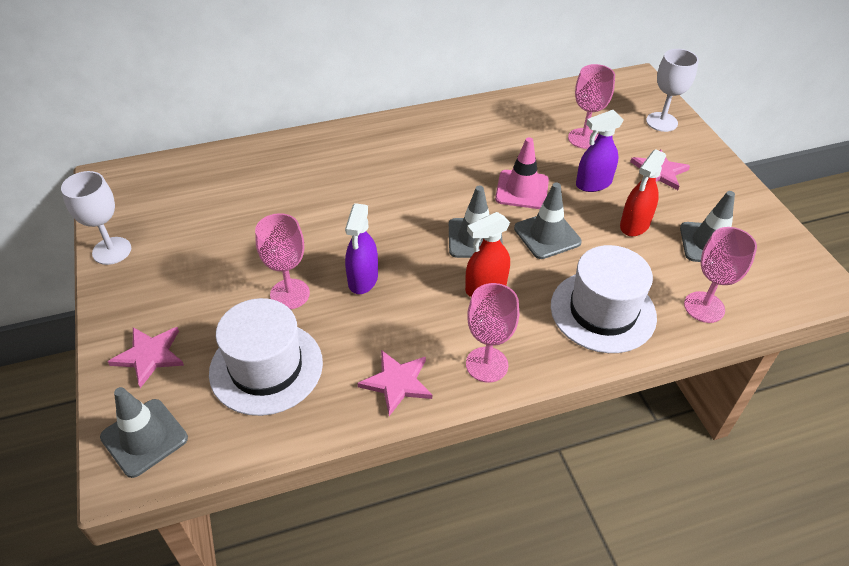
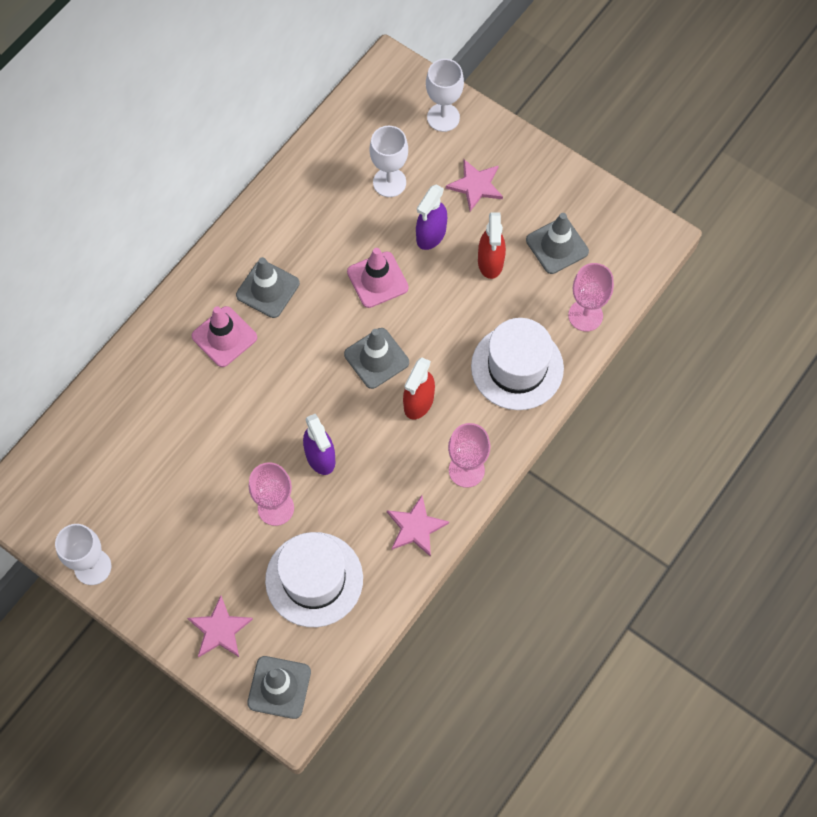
camera: 35 degrees left, 20 degrees up
grey traffic cone [514,182,582,259] -> grey traffic cone moved to [236,257,300,318]
pink goblet [568,64,615,149] -> white goblet [369,126,408,197]
none -> pink traffic cone [192,306,257,367]

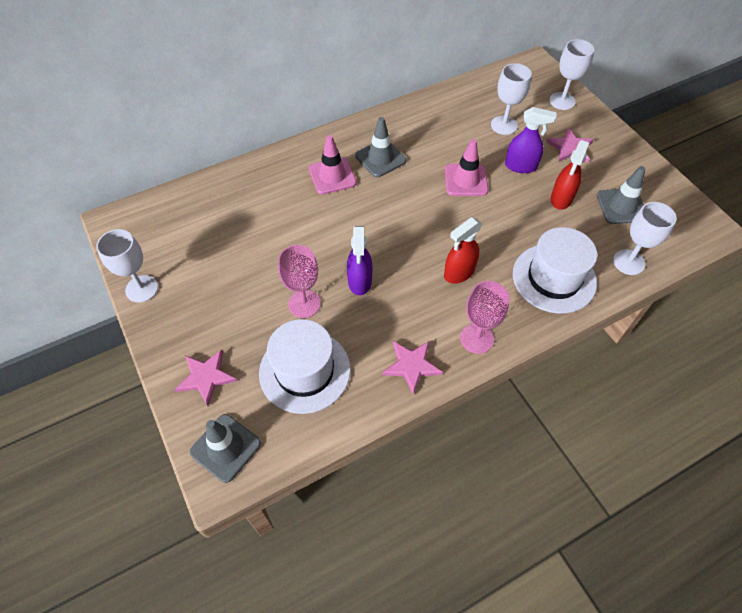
camera: 25 degrees right, 10 degrees down
grey traffic cone [344,328,409,389] -> none
purple spray bottle [416,185,447,250] -> purple spray bottle turned 135 degrees counterclockwise [505,107,557,173]
pink goblet [568,263,614,332] -> white goblet [613,202,677,275]

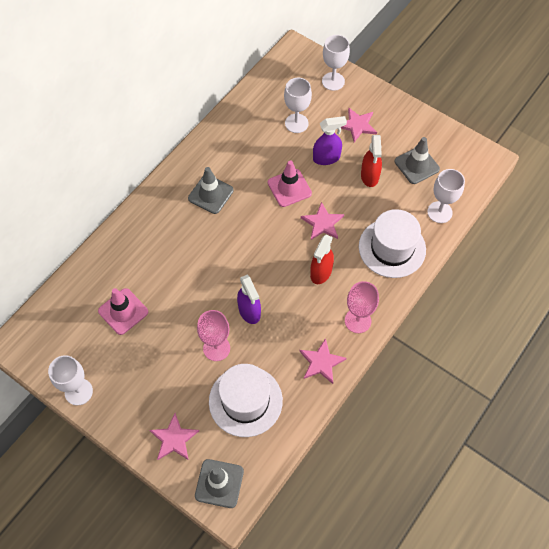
camera: 25 degrees left, 5 degrees up
pink traffic cone [309,135,357,194] -> pink traffic cone moved to [98,288,148,335]
none -> pink star [301,202,344,240]

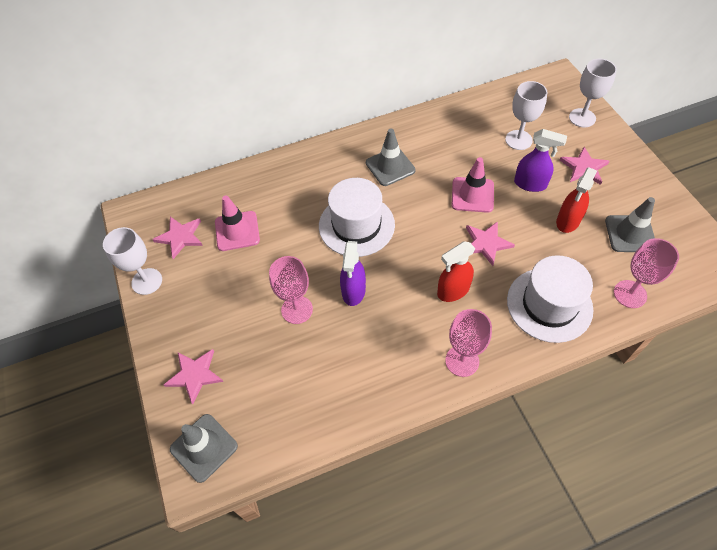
camera: 35 degrees right, 5 degrees down
white hat [209,364,283,437] -> white hat moved to [319,178,395,257]
pink star [299,338,346,384] -> pink star moved to [152,217,203,259]
white goblet [427,169,465,223] -> pink goblet [614,238,679,308]

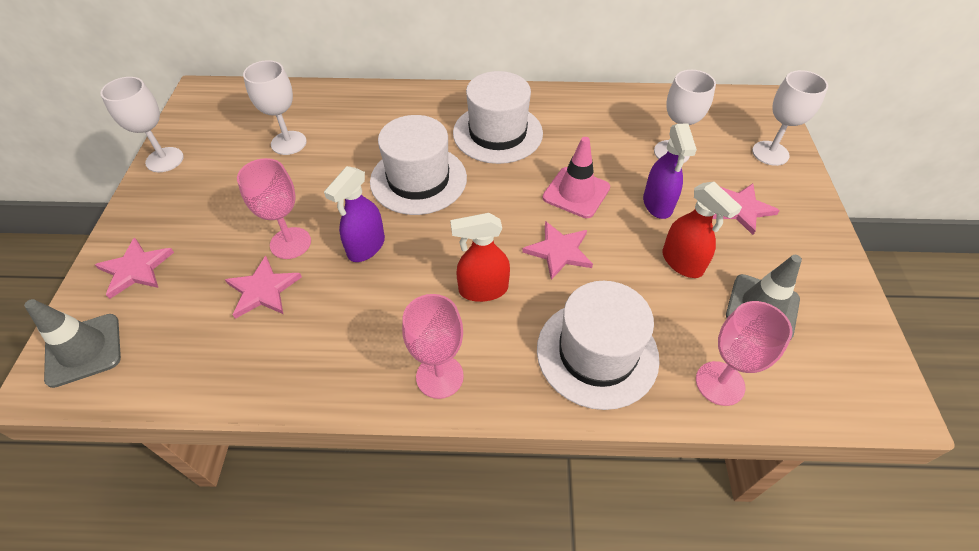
camera: 20 degrees right, 5 degrees down
pink star [152,217,203,259] -> pink star moved to [225,256,302,319]
pink traffic cone [215,195,260,251] -> white goblet [243,60,307,155]
grey traffic cone [366,129,415,186] -> white hat [453,71,543,164]
purple spray bottle [514,129,567,192] -> purple spray bottle turned 45 degrees clockwise [643,123,697,219]
red spray bottle [556,167,597,233] -> red spray bottle turned 90 degrees counterclockwise [662,181,742,278]

